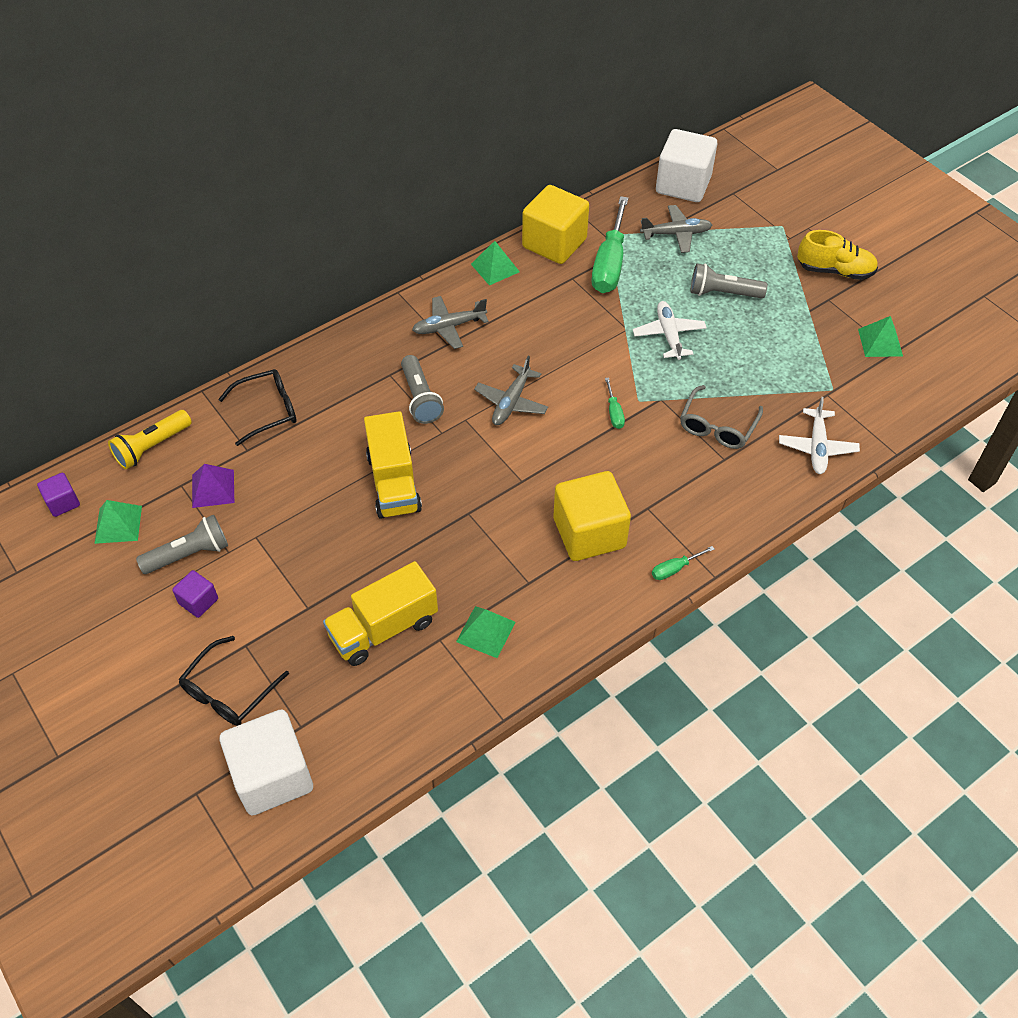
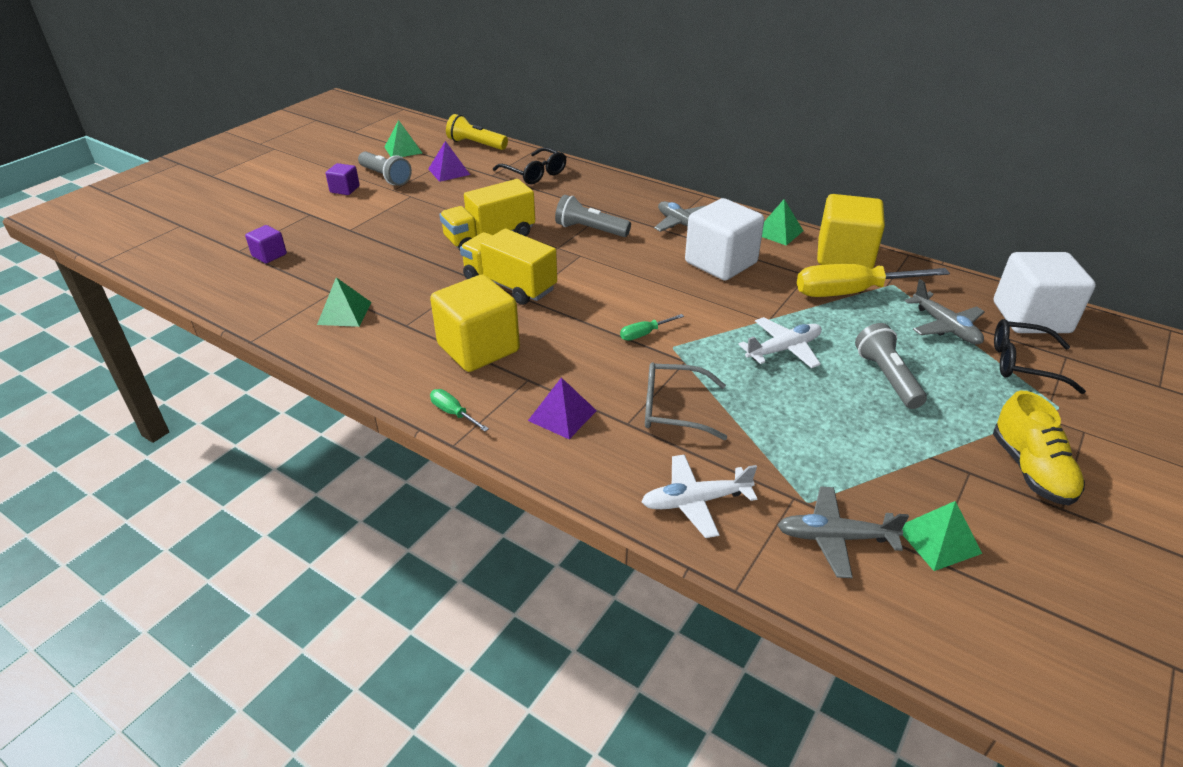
camera: 70 degrees right, 15 degrees down
purple cube [37,473,80,517] -> purple cube moved to [245,225,287,263]
black glasses [178,636,289,726] -> black glasses moved to [994,319,1086,394]
white cube [220,709,313,815] -> white cube moved to [685,198,764,280]
yellow truck [323,561,438,666] -> yellow truck moved to [460,228,557,305]
grey flashlight [401,355,444,424] -> grey flashlight turned 60 degrees clockwise [555,195,631,237]
grey plane [474,356,548,425] -> grey plane moved to [777,487,909,578]
green screwdriver [592,196,628,293] -> yellow screwdriver [797,264,950,297]
none -> purple pyramid [528,377,597,439]

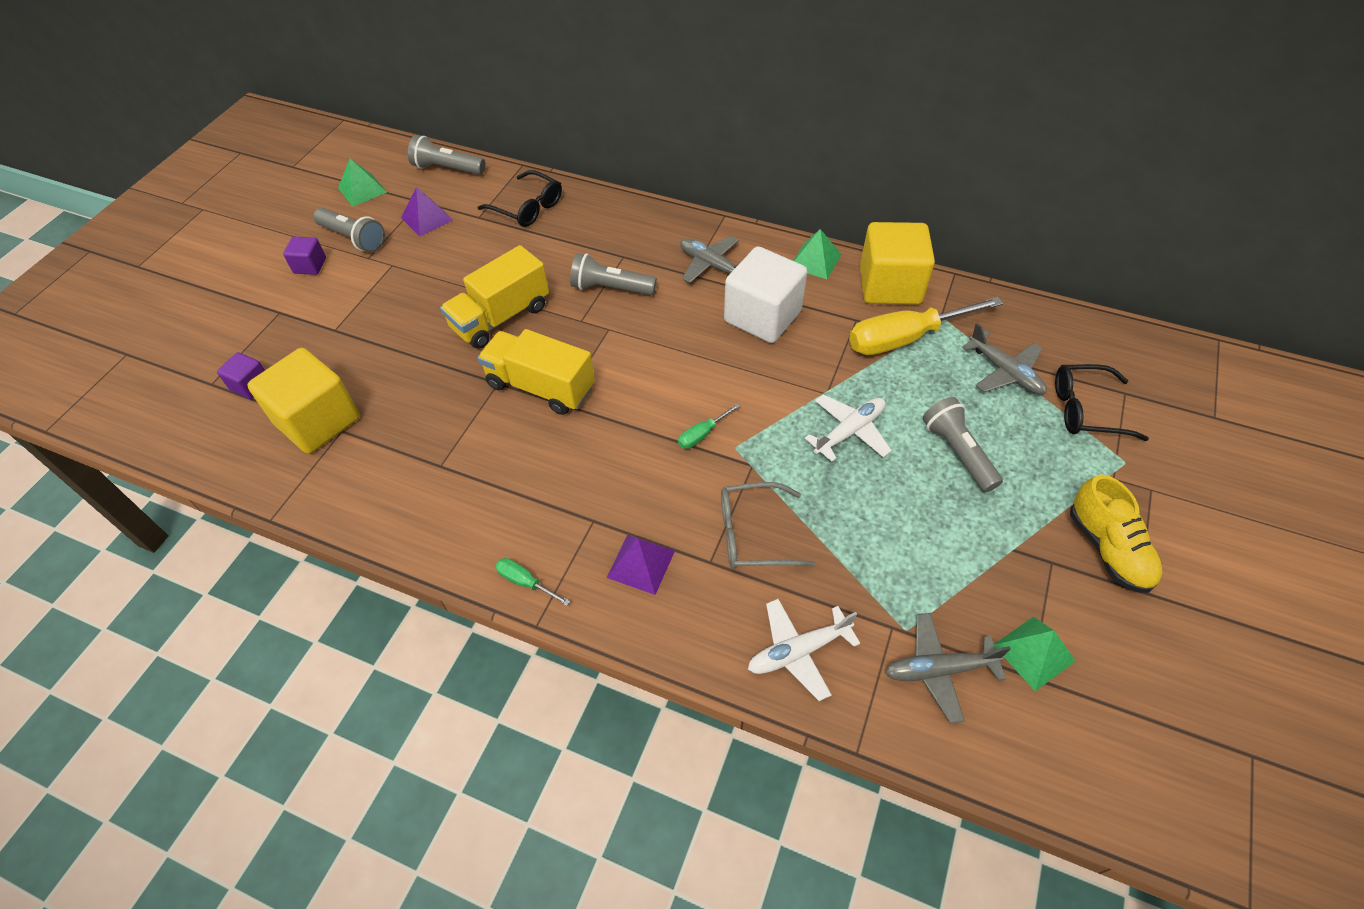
camera: 10 degrees left, 15 degrees up
green pyramid [317,277,371,327] -> none
yellow cube [430,274,520,372] -> yellow cube moved to [247,348,360,454]
yellow flashlight [446,114,508,150] -> grey flashlight [408,135,485,175]
white cube [994,252,1096,333] -> none

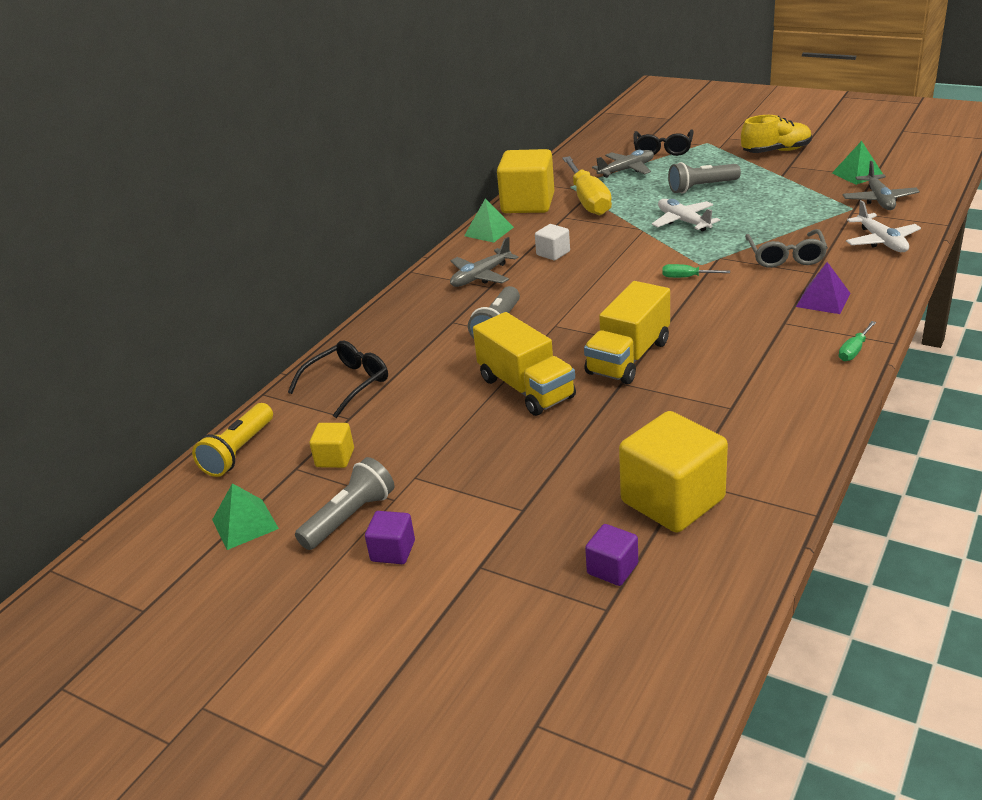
camera: 80 degrees left, 20 degrees down
purple pyramid [401,187,453,237] -> yellow cube [309,423,354,468]
grey flashlight [408,135,485,175] -> yellow flashlight [192,403,273,477]
green screwdriver [678,403,740,449] -> green screwdriver turned 135 degrees clockwise [662,264,730,278]
white cube [724,246,807,343] -> white cube [535,224,570,260], size x0.48

